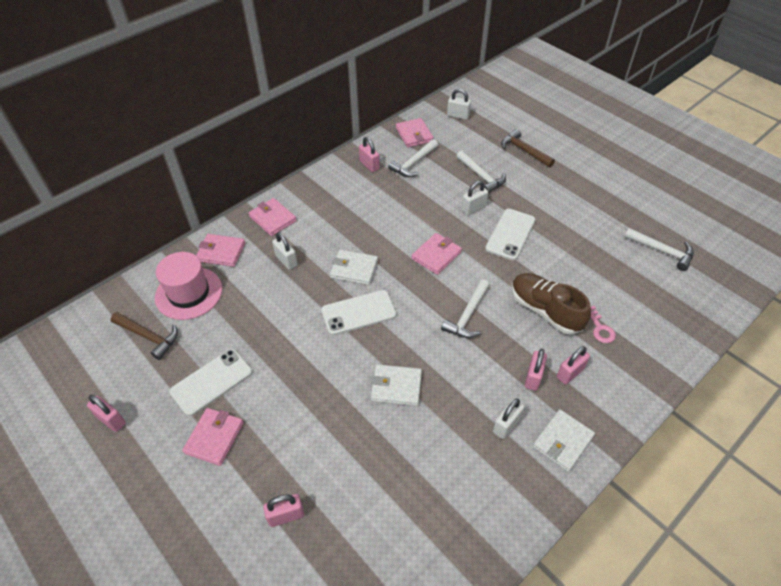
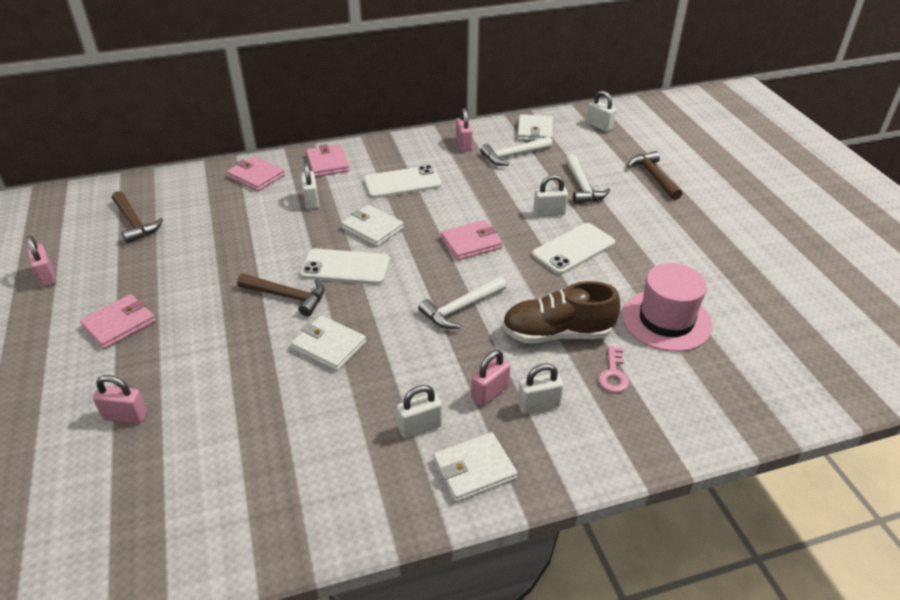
camera: 25 degrees right, 10 degrees down
pink hat [155,252,222,320] -> pink hat moved to [622,263,712,352]
white phone [170,349,252,416] -> white phone moved to [364,165,442,198]
pink wallet [396,118,434,148] -> white wallet [517,114,553,141]
brown shoe [512,273,591,334] -> brown shoe turned 75 degrees counterclockwise [502,281,620,343]
pink padlock [557,346,590,385] -> white padlock [518,363,564,414]
white hammer [625,228,694,271] -> none
none -> brown hammer [237,273,325,316]

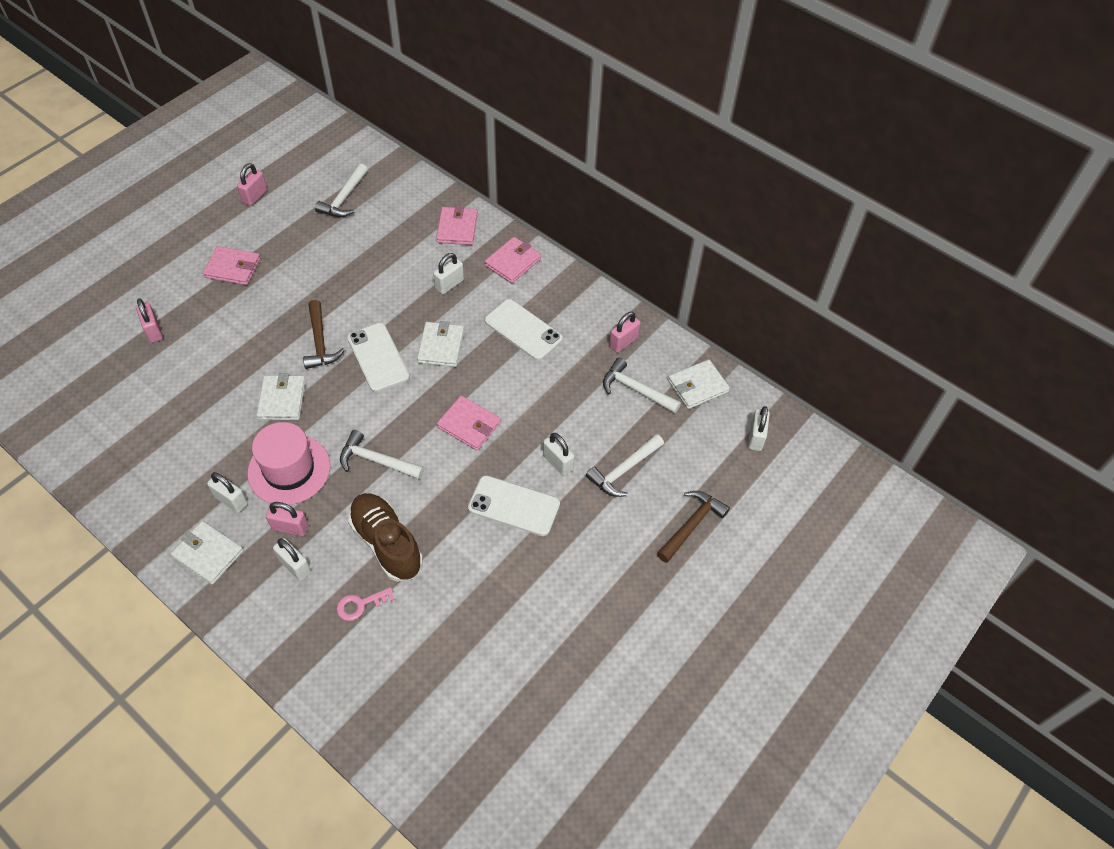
camera: 55 degrees right, 15 degrees up
brown hammer [112,191,163,244] -> white hammer [315,163,368,217]
pink hat [622,263,712,352] -> pink hat moved to [247,422,330,505]

